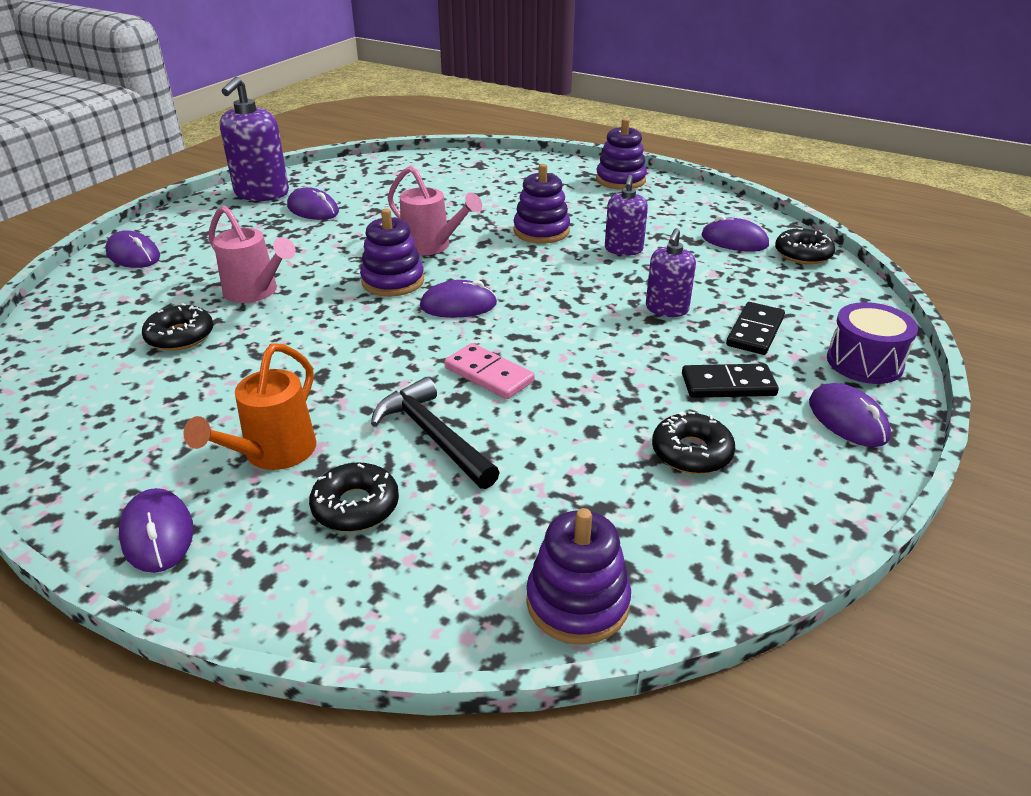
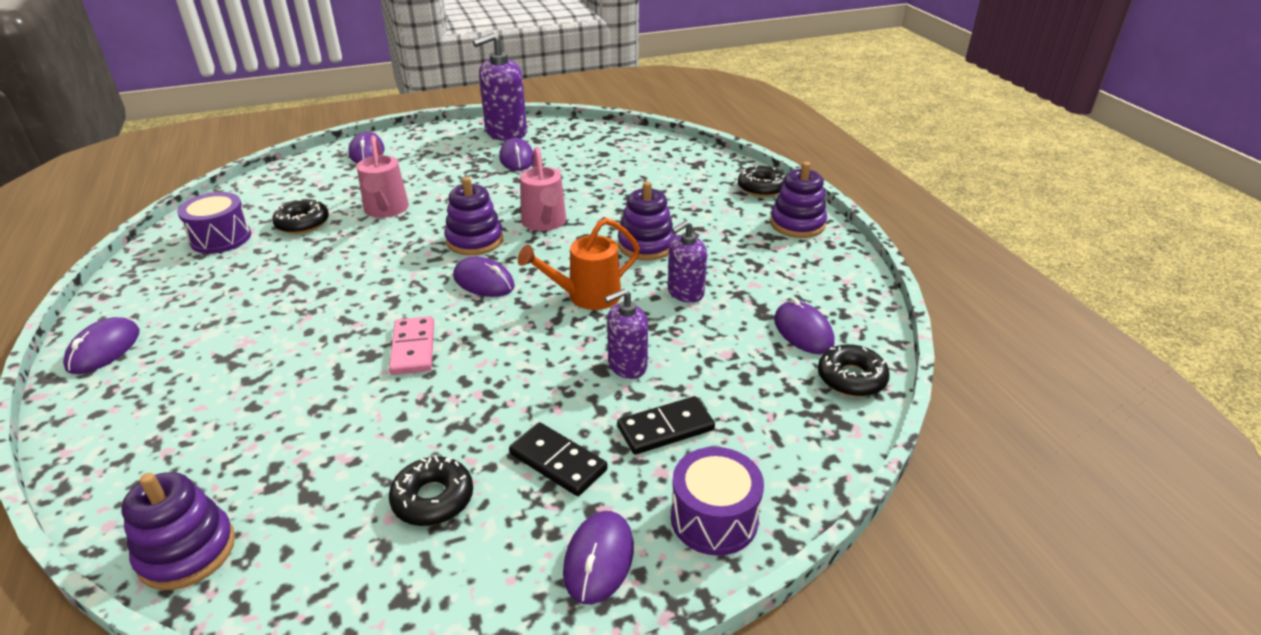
camera: 40 degrees right, 0 degrees up
orange watering can [183,343,316,470] -> orange watering can moved to [518,218,640,310]
black donut [309,463,399,532] -> black donut moved to [738,165,785,197]
black hammer [371,377,500,489] -> none
none -> purple drum [177,192,251,254]

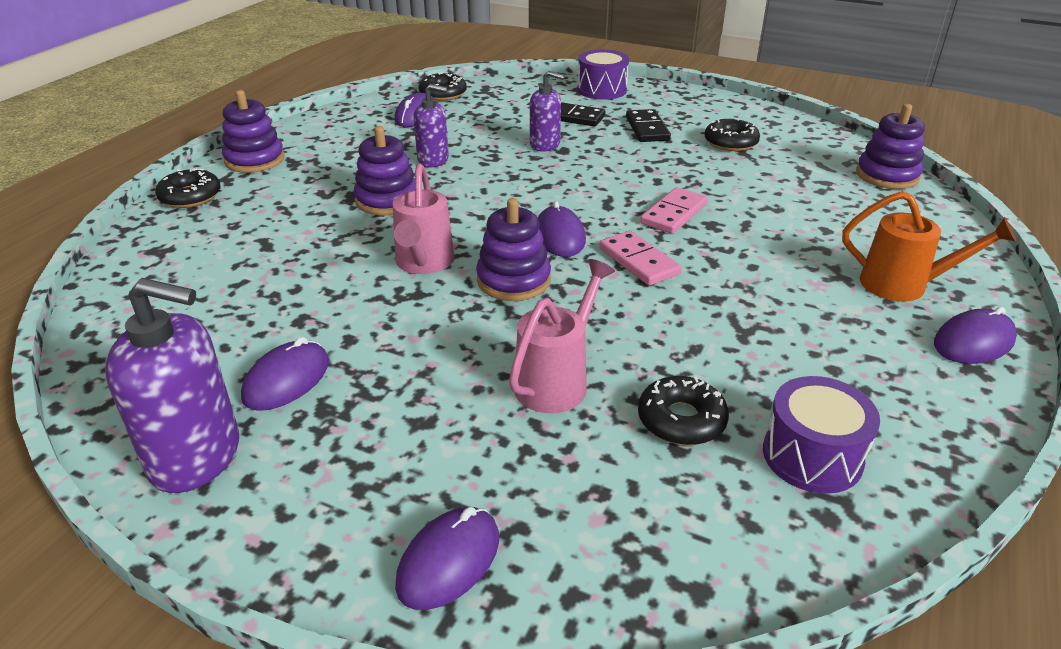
camera: 135 degrees left, 0 degrees up
orange watering can [518,218,640,310] -> orange watering can moved to [842,191,1016,301]
pink watering can [520,147,566,231] -> pink watering can turned 150 degrees clockwise [393,163,454,274]
purple mouse [563,511,634,604] -> none
none -> pink domino [599,231,682,286]

